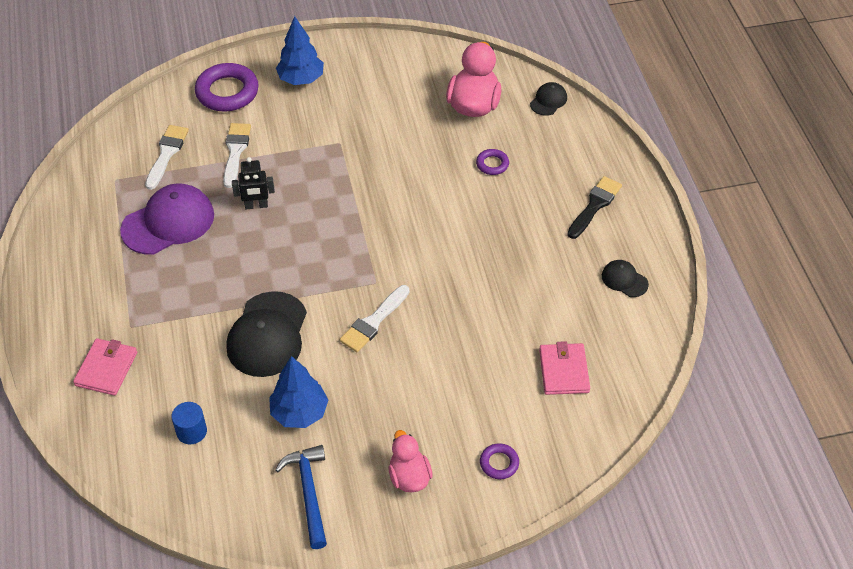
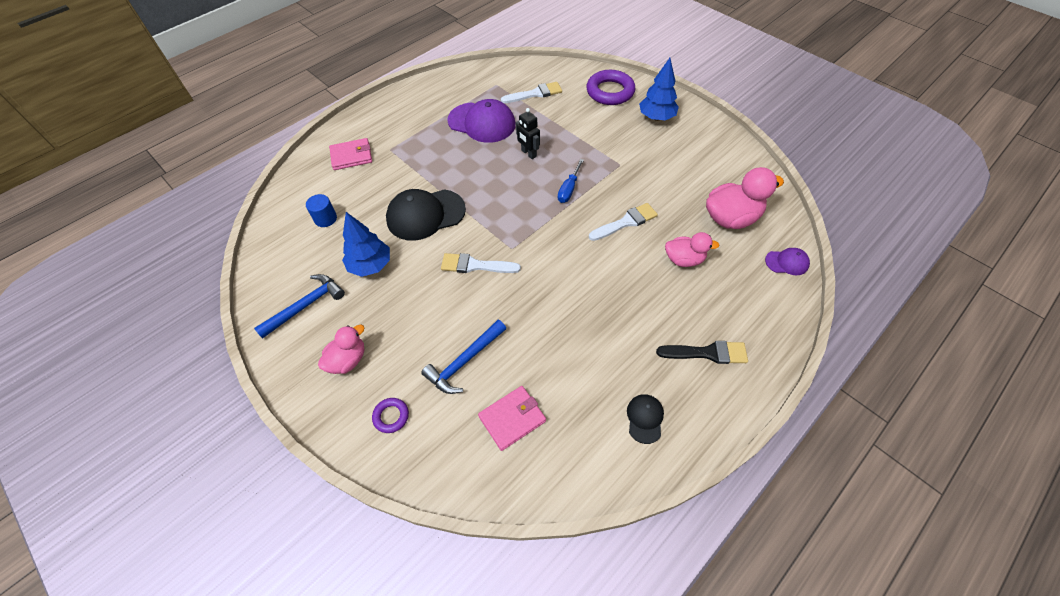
camera: 60 degrees right, 5 degrees up
white brush [223,123,251,188] -> white brush moved to [589,203,658,241]
purple ring [476,149,509,175] -> pink duck [665,232,719,267]
black cap [530,82,567,116] -> purple cap [765,248,810,275]
none -> blue hammer [421,320,506,394]
none -> blue screwdriver [558,159,584,203]

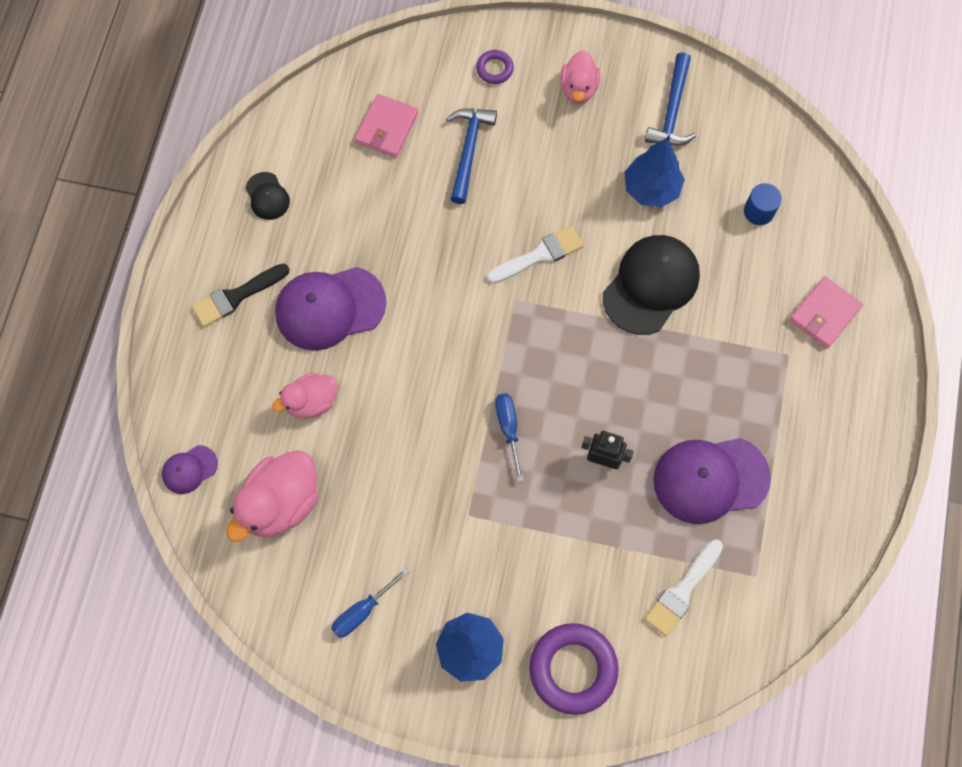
camera: 145 degrees right, 15 degrees up
white brush [589,203,658,241] -> none
none -> purple cap [275,267,386,351]
none -> blue screwdriver [331,568,409,638]

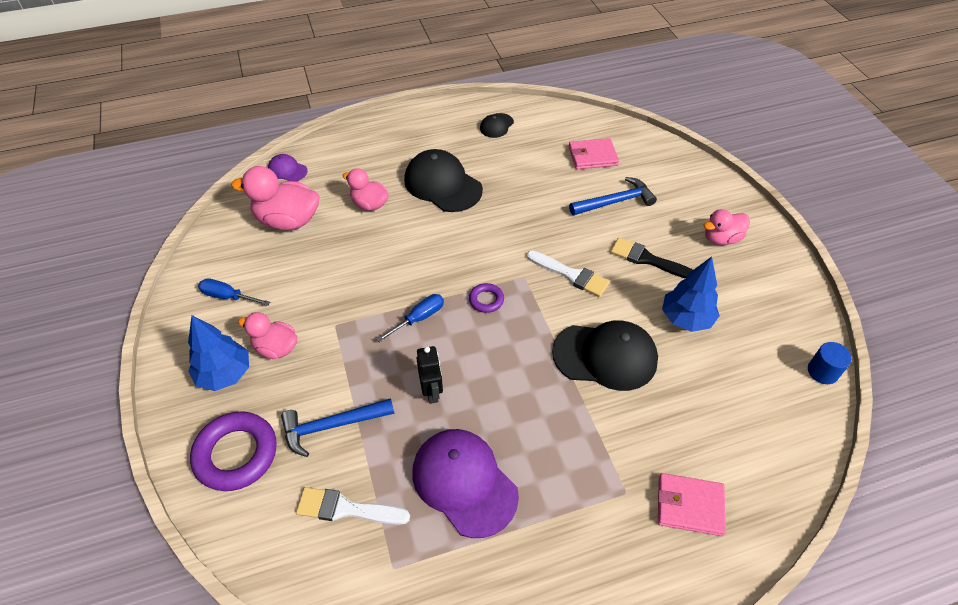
camera: 60 degrees right, 20 degrees down
black brush [192,264,290,327] -> black brush moved to [610,238,693,279]
purple cap [275,267,386,351] -> black cap [404,149,483,212]
purple ring [476,50,514,84] -> purple ring moved to [469,283,504,313]
blue hammer [645,52,696,146] -> blue hammer moved to [281,398,394,457]
blue cylinder [744,183,782,225] -> blue cylinder moved to [808,342,852,384]
none -> pink duck [238,312,297,359]

